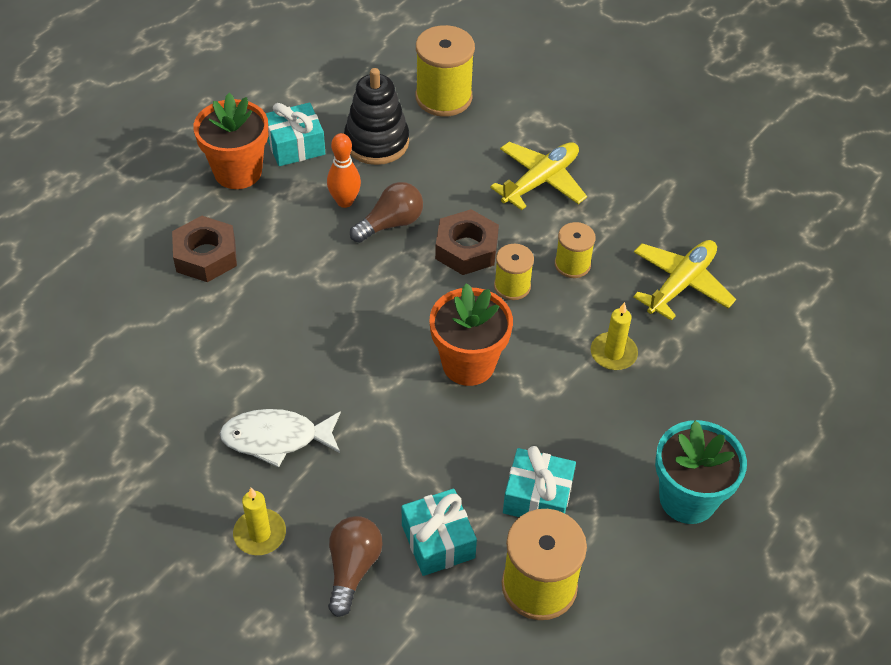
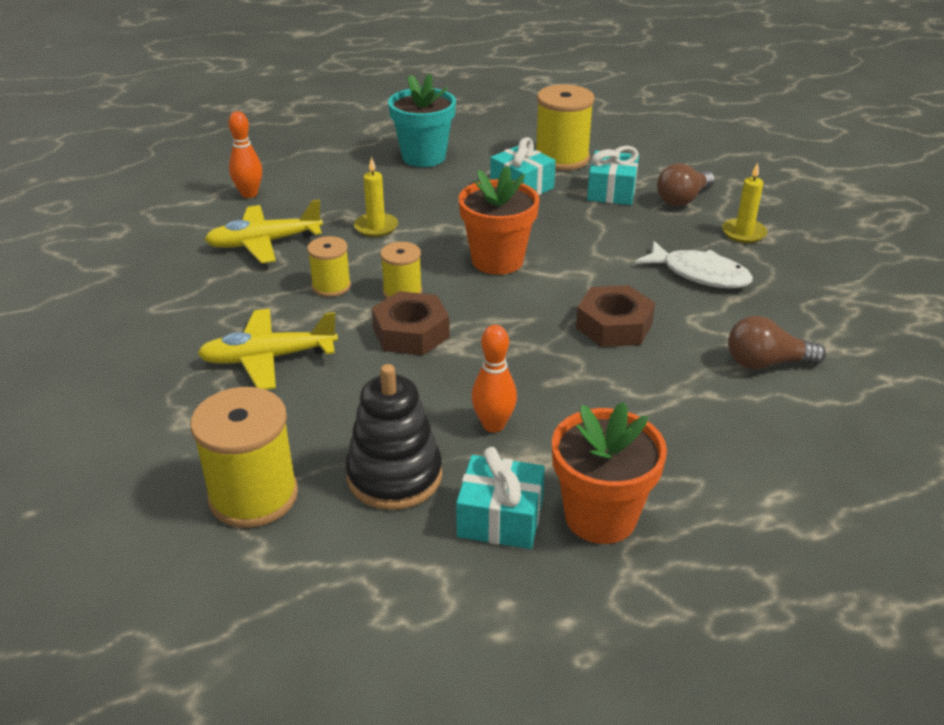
camera: 145 degrees left, 15 degrees down
brown nut [172,216,237,282] -> brown nut moved to [576,285,655,347]
brown light bulb [350,182,423,243] -> brown light bulb moved to [728,316,826,370]
none -> orange bowling pin [228,111,262,198]

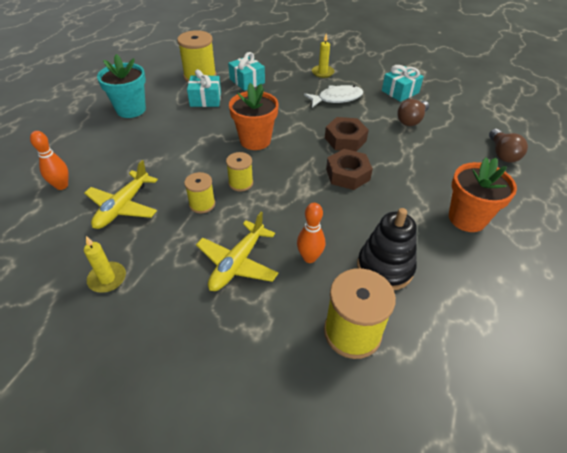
camera: 50 degrees left, 10 degrees up
yellow candle [354,157,398,237] -> yellow candle moved to [84,236,126,293]
brown nut [372,291,450,356] -> brown nut moved to [326,149,373,190]
turquoise gift [456,447,545,549] -> turquoise gift moved to [382,65,424,102]
orange bowling pin [471,325,517,432] -> orange bowling pin moved to [297,203,325,263]
brown light bulb [657,163,715,206] -> brown light bulb moved to [489,129,528,163]

